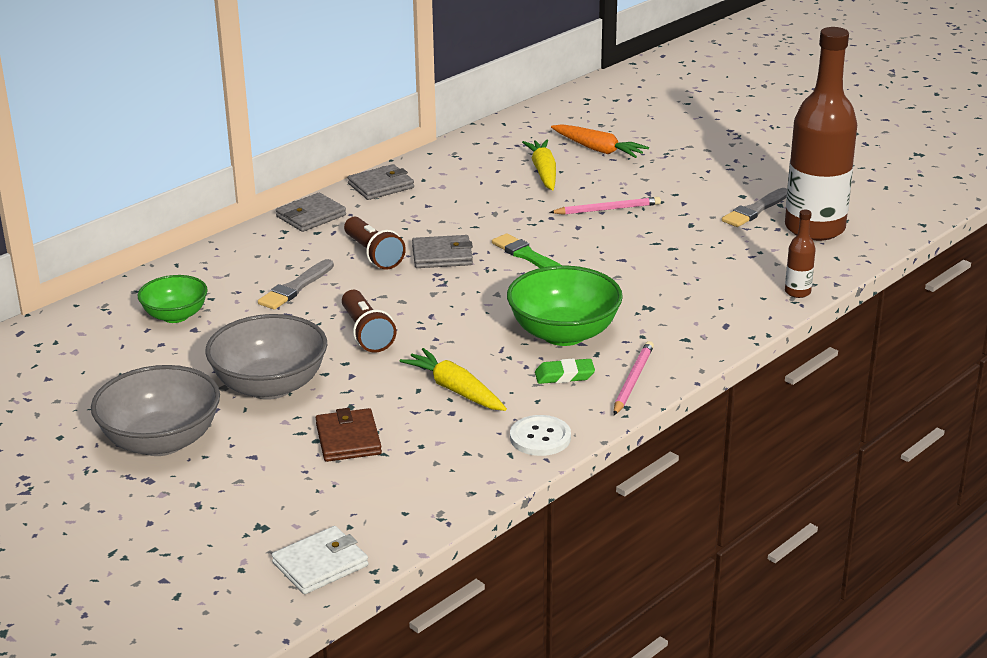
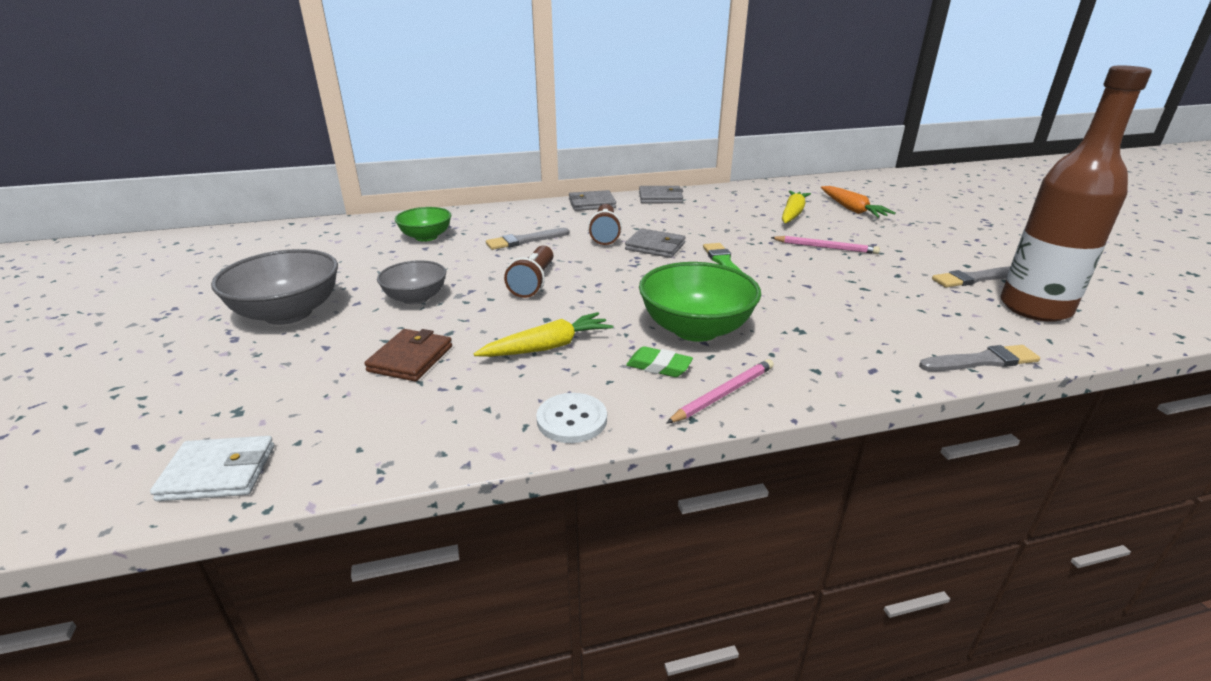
camera: 30 degrees right, 0 degrees up
grey bowl [205,314,327,400] -> grey bowl [377,260,446,305], size x0.62
yellow carrot [399,348,507,411] -> yellow carrot turned 75 degrees clockwise [474,312,613,357]
brown bottle [785,210,816,298] -> grey brush [919,345,1040,371]

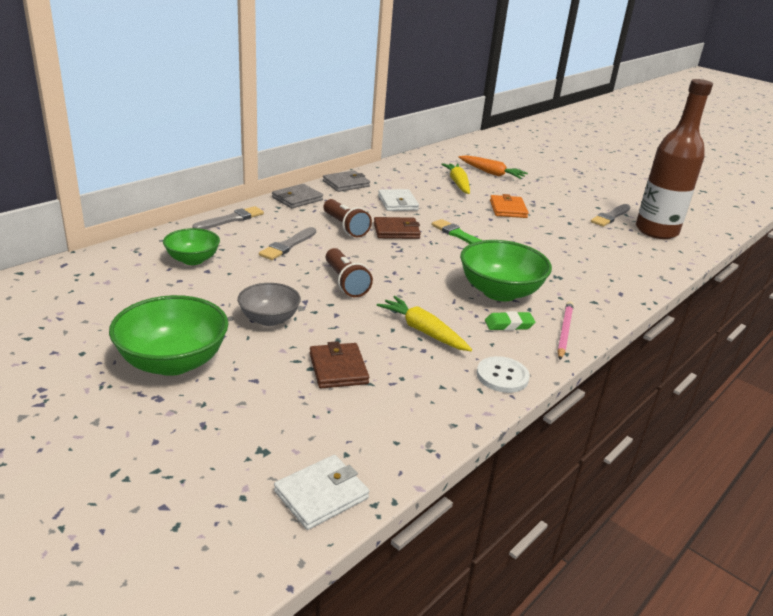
camera: 35 degrees left, 0 degrees up
grey bowl [211,249,338,325] -> green bowl [109,295,228,376]
yellow carrot [474,312,613,357] -> yellow carrot turned 75 degrees counterclockwise [377,296,472,351]
grey wallet [625,228,686,258] -> brown wallet [374,217,421,239]
pink pencil [771,236,880,254] -> orange wallet [490,194,528,218]
grey brush [919,345,1040,371] -> grey brush moved to [192,206,264,229]
none -> white wallet [378,189,419,211]

